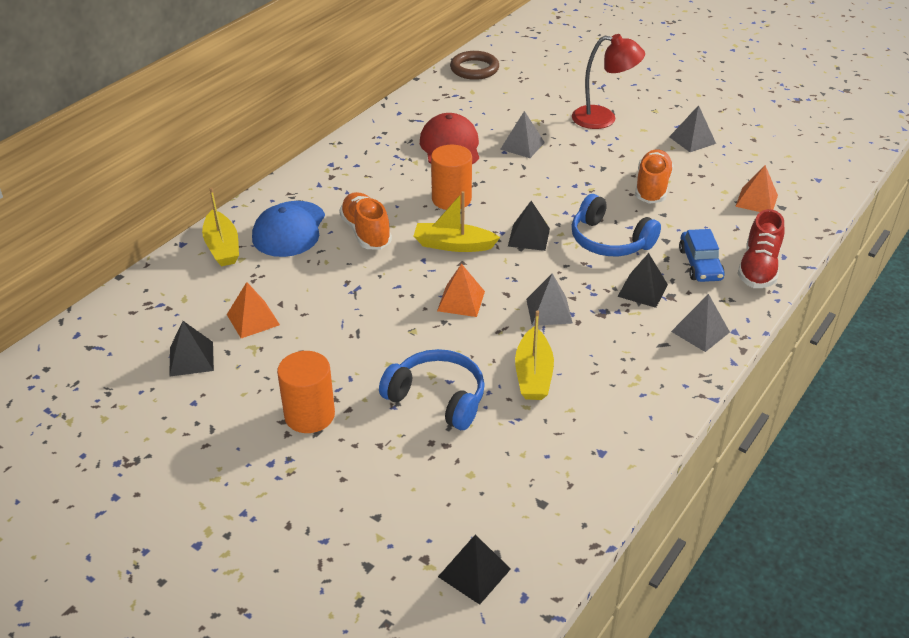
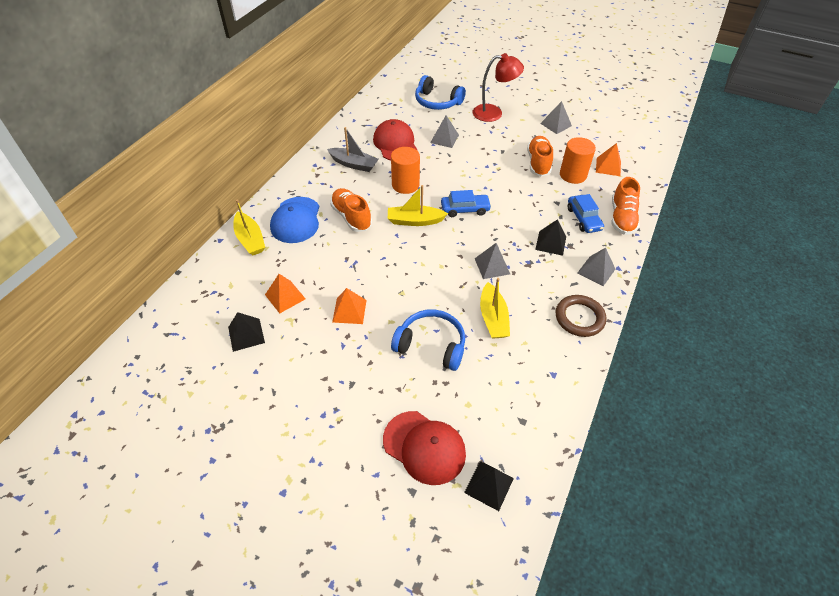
camera: 10 degrees left, 10 degrees up
orange cylinder [277,351,335,433] -> orange cylinder moved to [560,137,596,184]
orange pyramid [437,263,485,317] -> orange pyramid moved to [332,288,367,324]
brown ring [450,51,499,80] -> brown ring moved to [556,295,606,337]
black pyramid [508,201,550,251] -> blue car [441,190,492,217]
blue headphones [571,194,661,256] -> blue headphones moved to [415,75,466,110]
red shoe [737,209,784,288] -> orange shoe [611,177,640,235]
none -> grey boat [327,127,379,172]
none -> red cap [383,411,466,485]

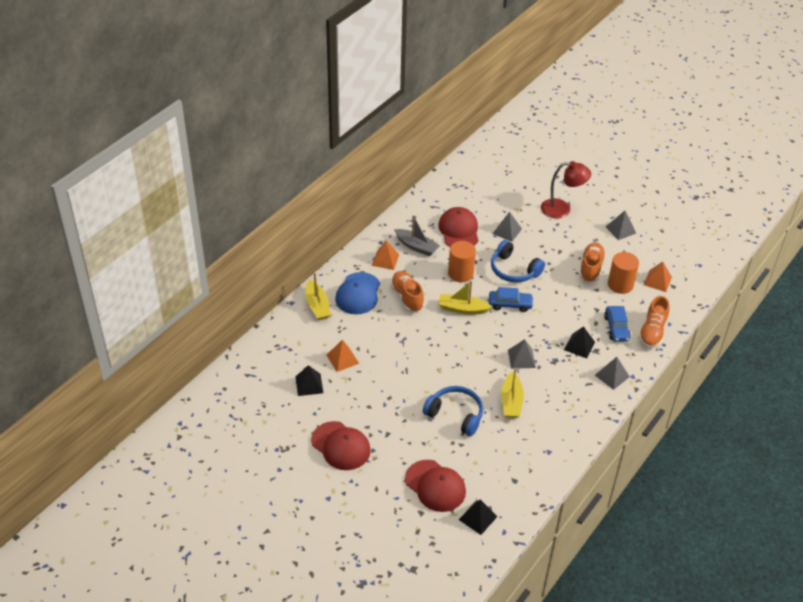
camera: 10 degrees right, 5 degrees down
orange pyramid [332,288,367,324] -> orange pyramid moved to [372,241,399,270]
blue headphones [415,75,466,110] -> blue headphones moved to [491,240,545,283]
brown ring [556,295,606,337] -> none
none -> red cap [311,421,371,470]

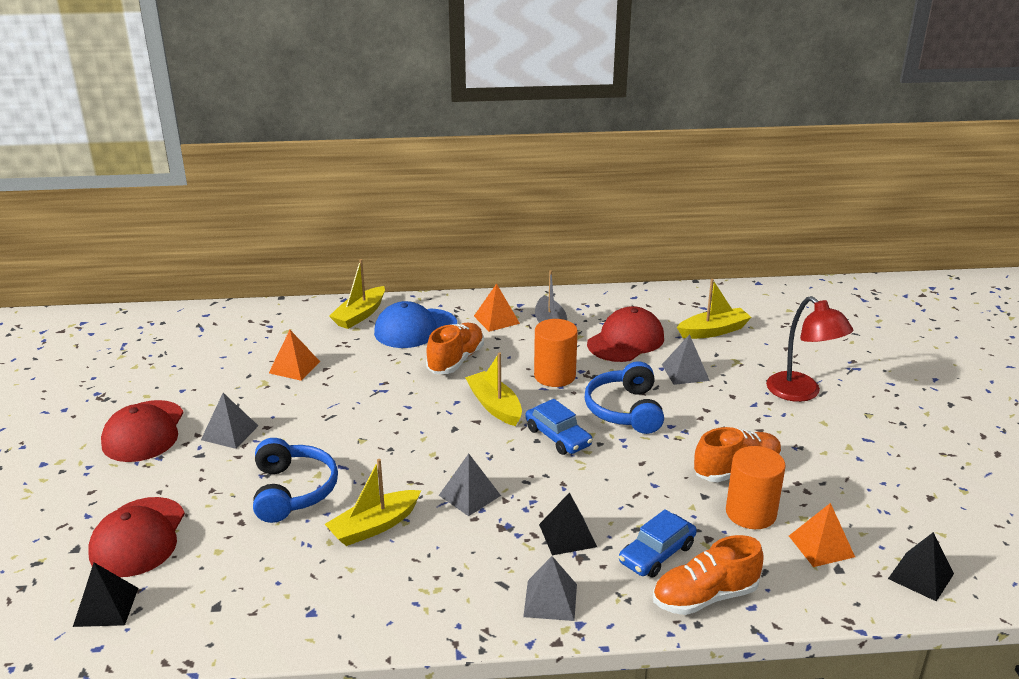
camera: 50 degrees right, 15 degrees down
black pyramid [296,365,323,396] -> black pyramid moved to [888,532,954,601]
grey pyramid [606,211,636,240] -> grey pyramid moved to [201,393,258,449]
none -> yellow boat [677,279,752,339]

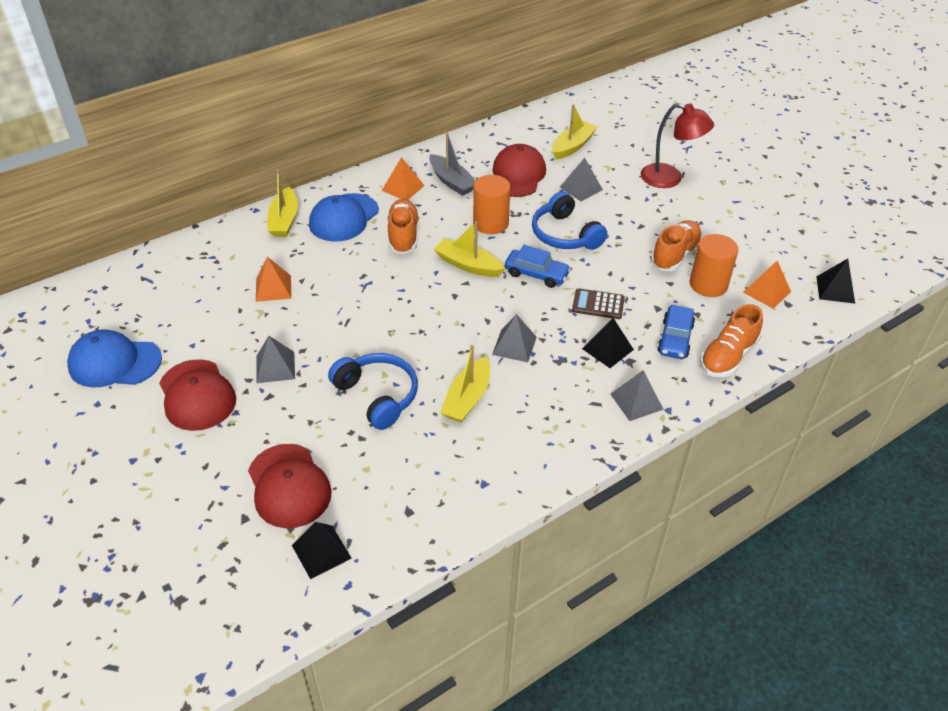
camera: 30 degrees left, 15 degrees up
none -> blue cap [67,329,162,388]
none -> brown calculator [572,288,625,319]

